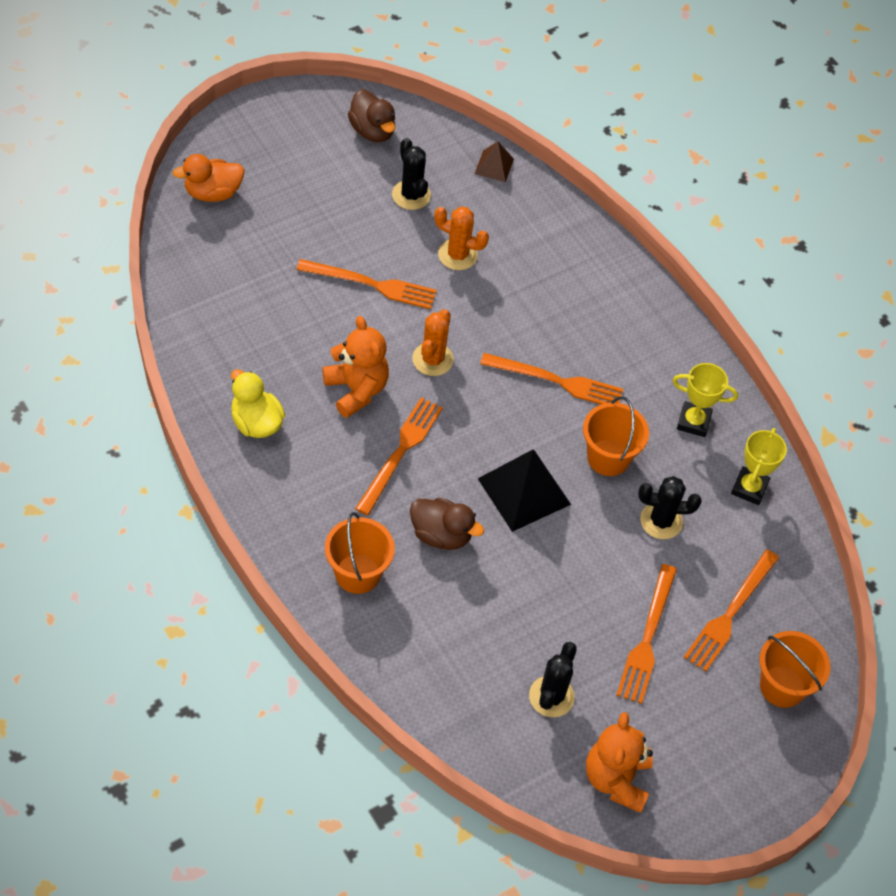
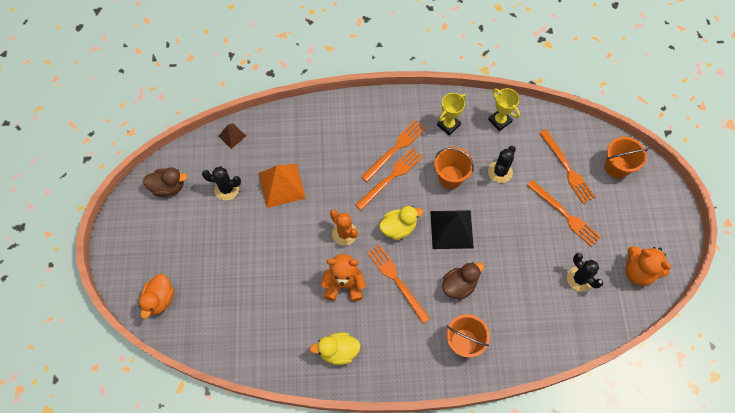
camera: 55 degrees left, 10 degrees up
orange fork [296,259,437,309] -> orange fork moved to [361,120,426,182]
orange cactus [434,207,489,270] -> orange pyramid [259,164,306,208]
none -> yellow duck [379,206,424,240]

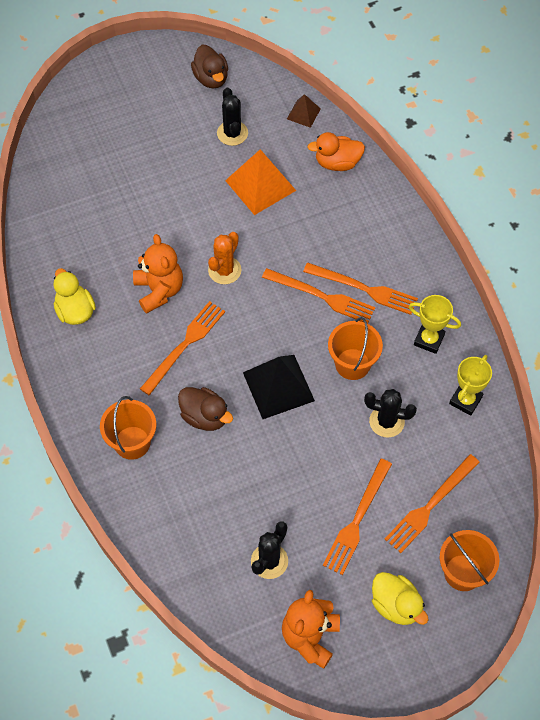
camera: 70 degrees right, 5 degrees down
orange duck [139,274,174,319] -> orange duck moved to [307,132,365,171]
yellow duck [379,206,424,240] -> yellow duck moved to [372,572,428,625]

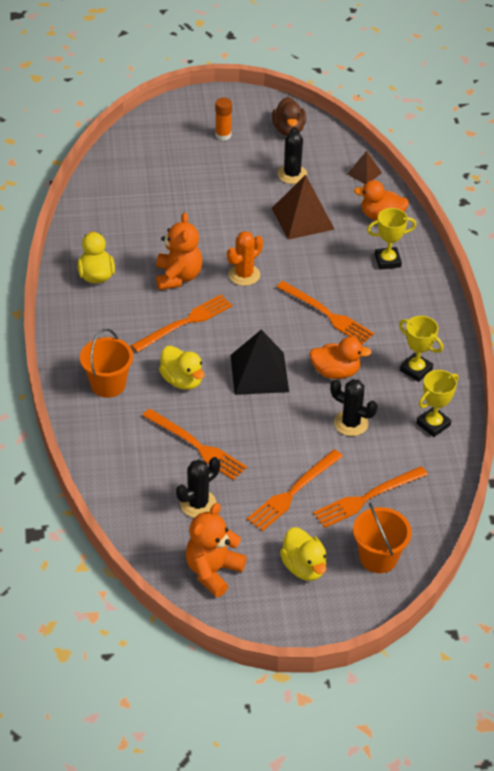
camera: 15 degrees right, 15 degrees down
brown duck [178,387,233,431] -> yellow duck [159,346,204,390]
orange pyramid [225,149,296,215] -> brown pyramid [272,175,335,240]
orange fork [303,263,418,315] -> orange fork moved to [142,409,247,480]
orange bucket [328,317,383,380] -> orange duck [309,337,372,379]
none -> orange glue stick [215,98,232,141]
none -> yellow trophy [367,208,416,270]

